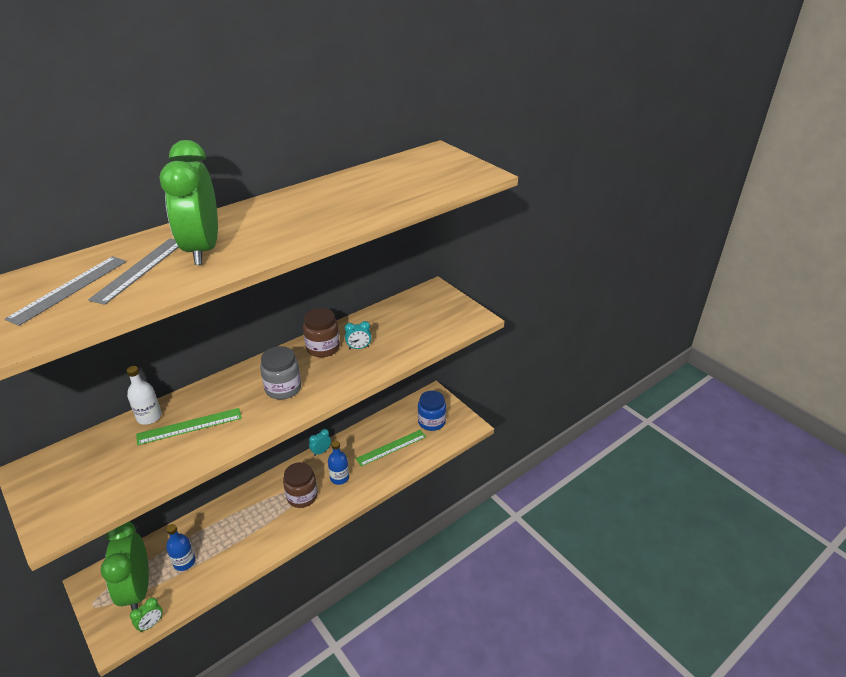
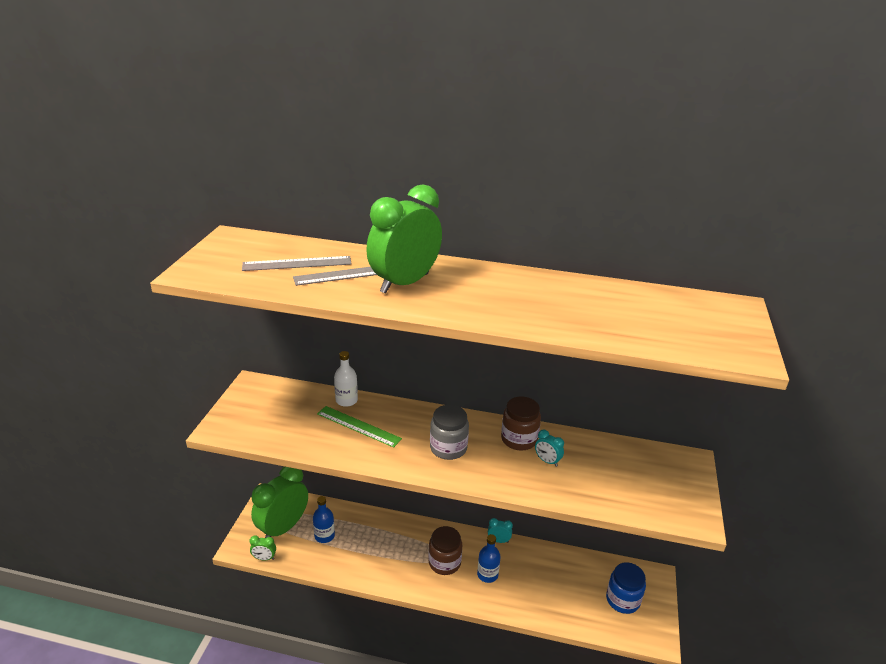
camera: 50 degrees right, 5 degrees down
green ruler [356,430,426,466] -> none

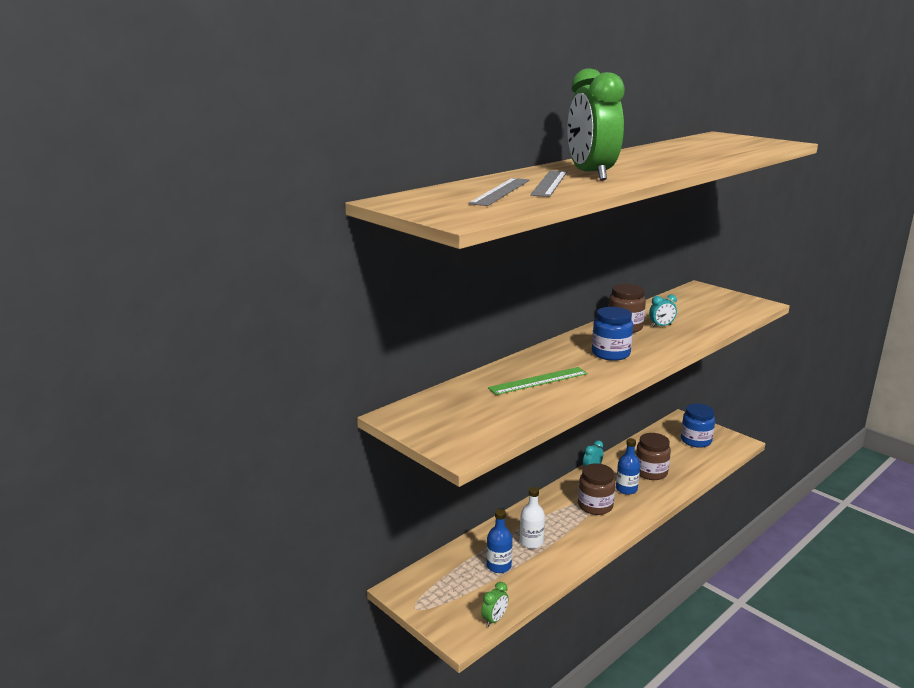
camera: 55 degrees left, 10 degrees down
green clock [251,466,308,538] -> none
white bottle [334,351,358,407] -> white bottle moved to [520,487,545,549]
grey jar [430,405,469,460] -> blue jar [592,307,633,361]
none -> brown jar [636,433,671,480]

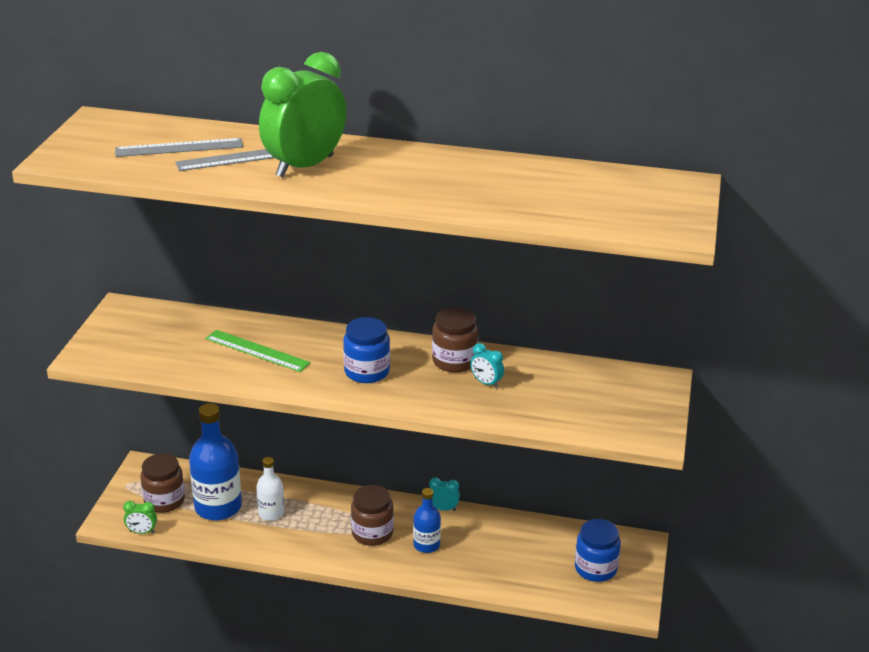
camera: 55 degrees right, 10 degrees up
blue bottle [487,509,512,573] -> blue bottle [189,403,242,521], size x1.81
brown jar [636,433,671,480] -> brown jar moved to [140,453,185,513]

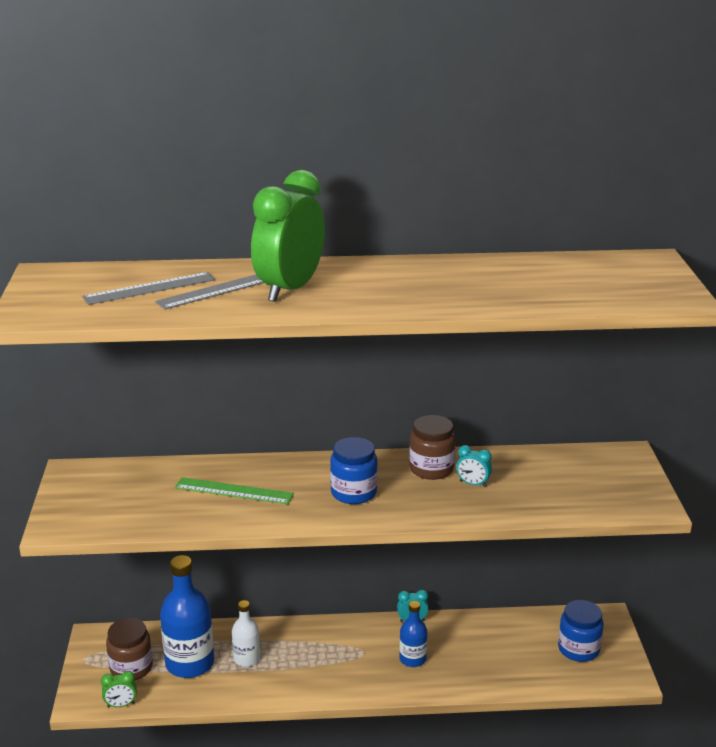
camera: 15 degrees left, 5 degrees down
brown jar [351,485,394,546] -> none

